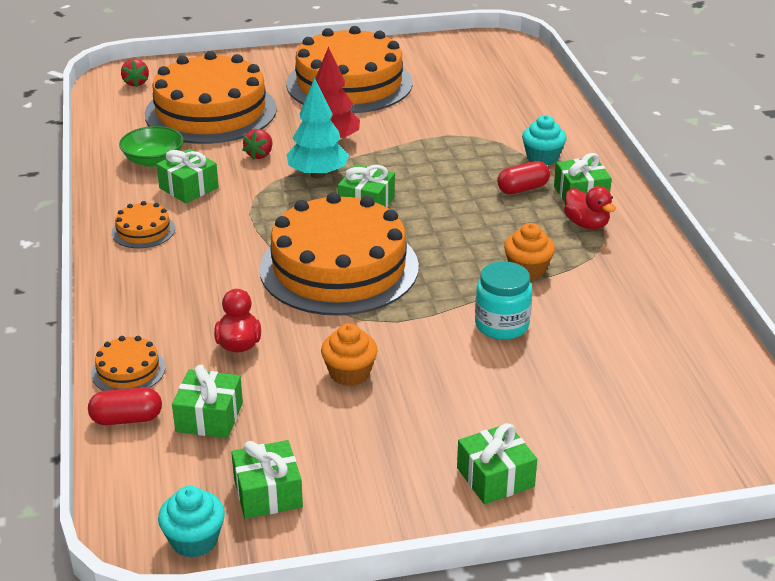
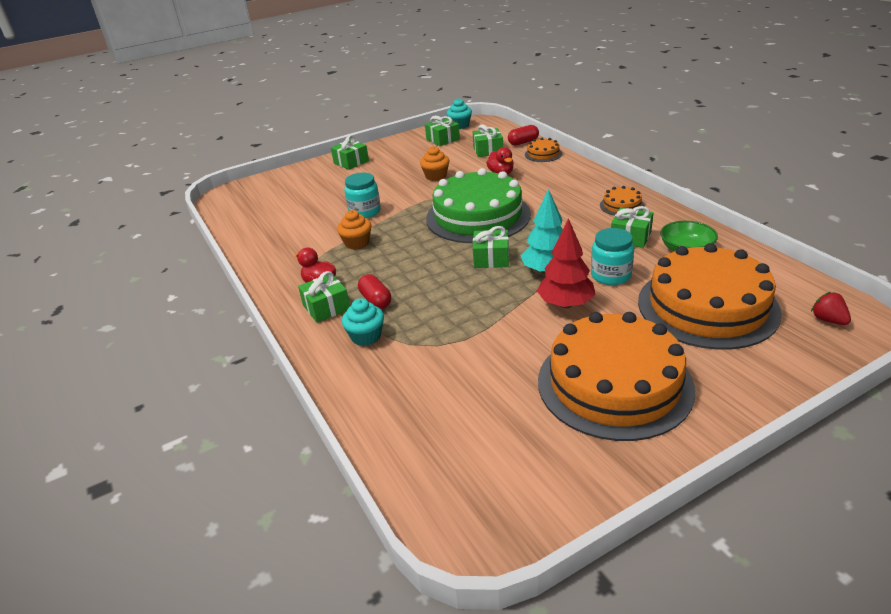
camera: 165 degrees right, 0 degrees up
red strawberry [243,129,272,160] -> turquoise jar [591,228,634,285]
orange cake [259,192,419,316] -> green cake [426,168,531,243]
red capsule [497,161,550,194] -> red capsule turned 75 degrees counterclockwise [358,274,391,309]

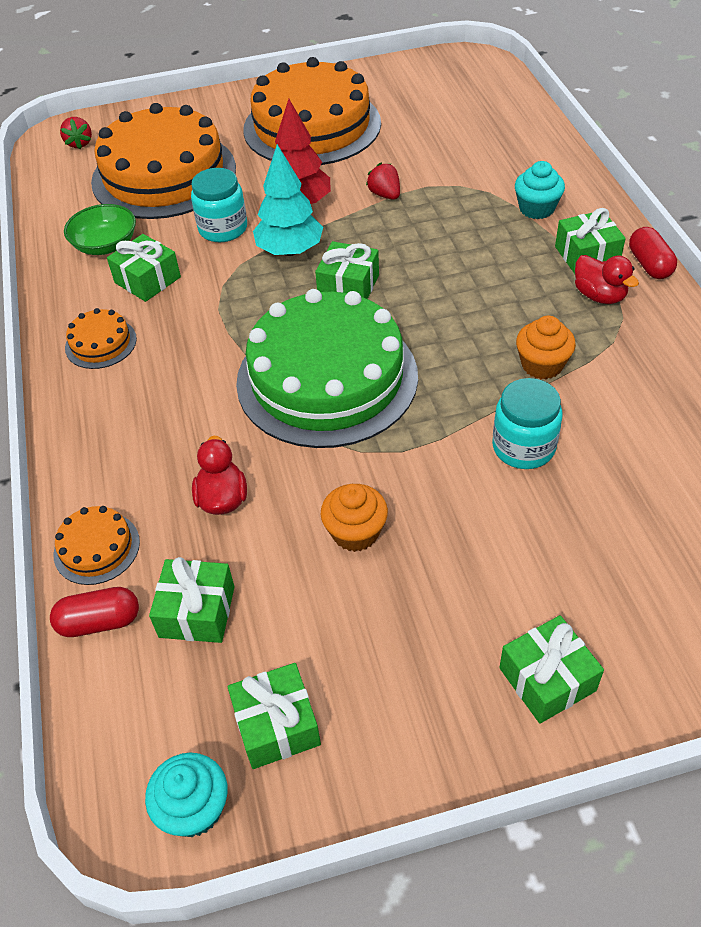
camera: 165 degrees left, 15 degrees up
red capsule [358,274,391,309] -> red capsule moved to [629,227,677,279]
none -> red strawberry [366,163,400,200]

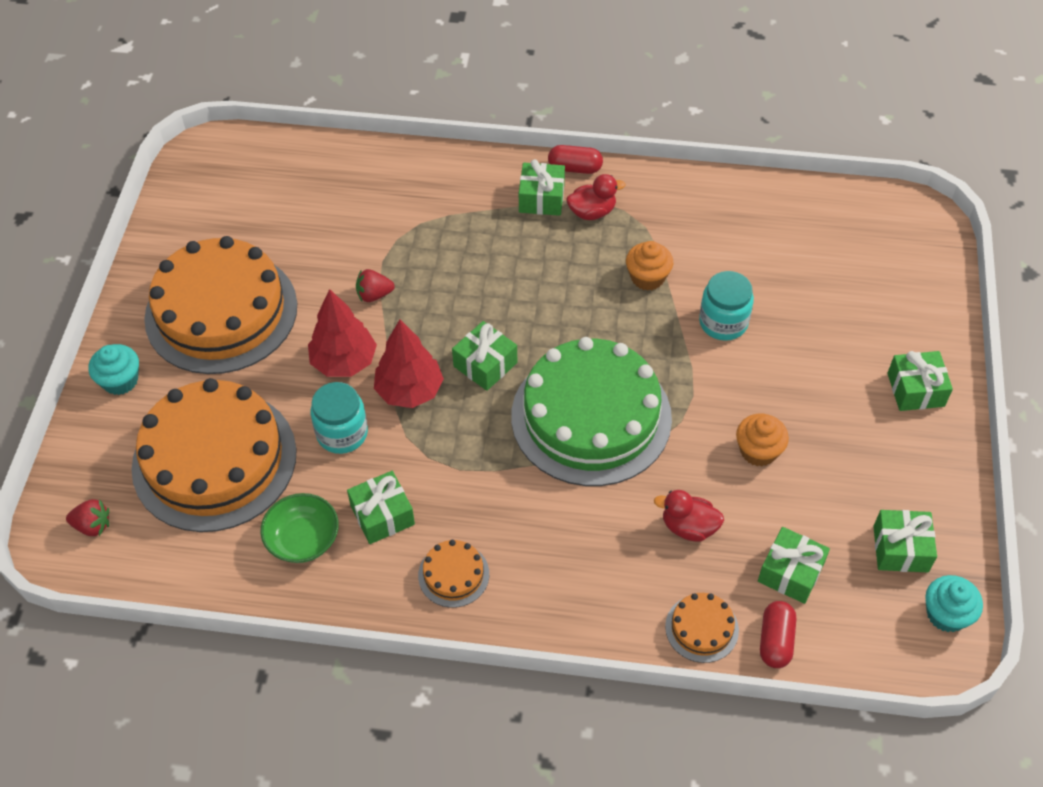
camera: 70 degrees left, 5 degrees up
turquoise tree [253,144,323,256] -> red tree [374,320,444,408]
turquoise cupcake [515,161,565,219] -> turquoise cupcake moved to [88,344,139,395]

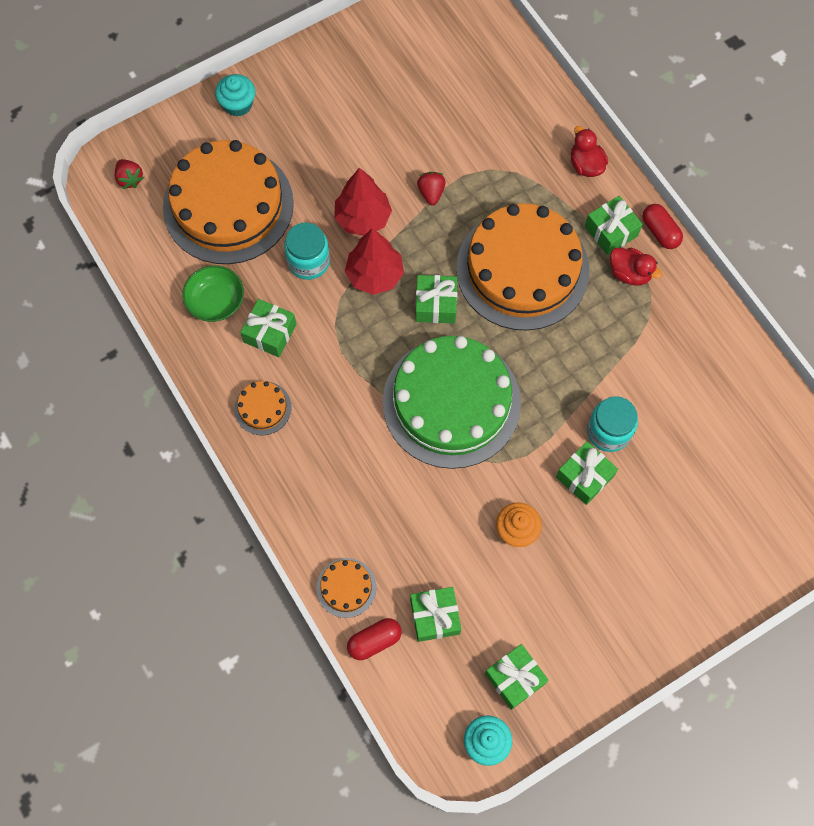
camera: 50 degrees right, 15 degrees up
orange cake [144,236,297,374] -> orange cake moved to [456,203,589,331]
red strawberry [356,269,395,302] -> red strawberry turned 45 degrees clockwise [417,172,446,205]
orange cupcake [626,241,673,291] -> none
red duck [654,490,724,541] -> red duck moved to [571,126,608,177]
green gift [887,351,953,411] -> green gift moved to [556,441,618,505]

